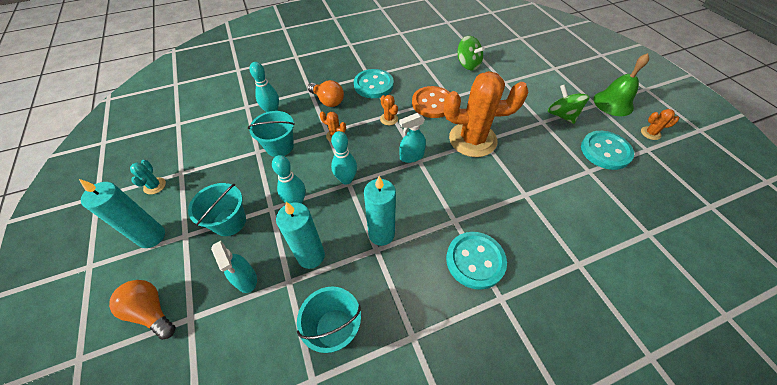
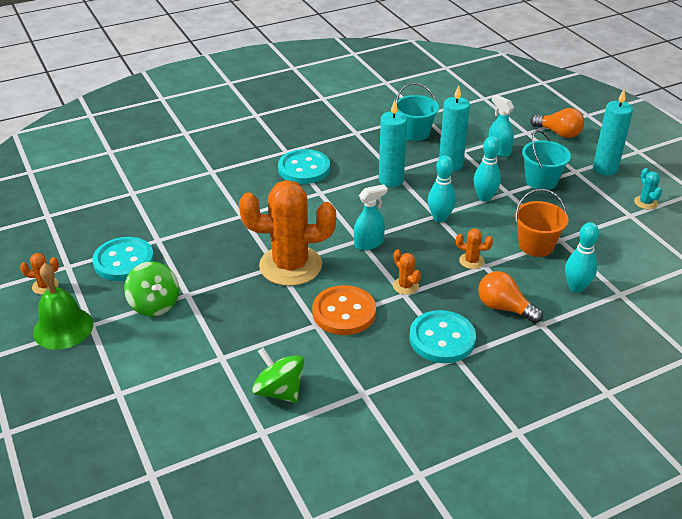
camera: 175 degrees right, 15 degrees down
turquoise bucket [248,111,295,157] -> orange bucket [515,189,569,257]

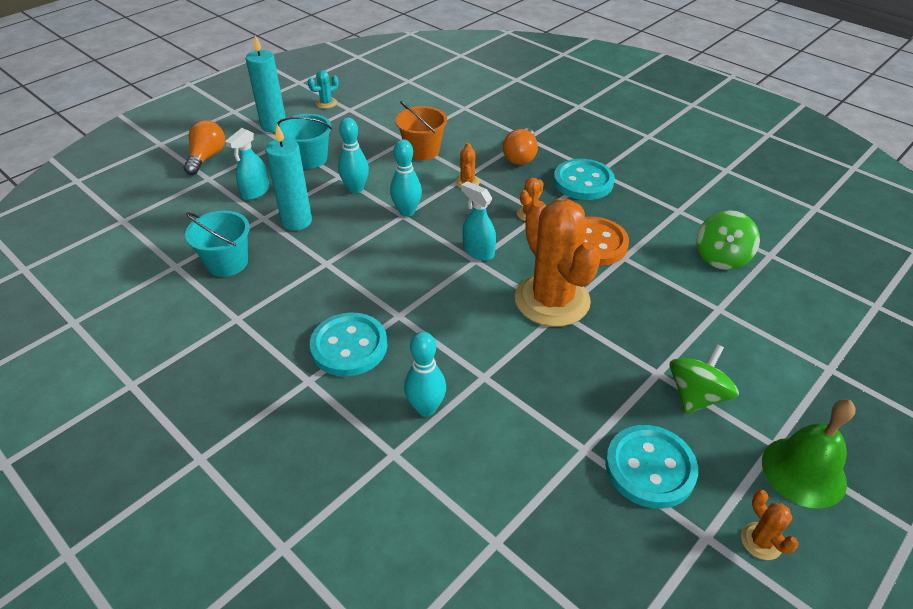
camera: 110 degrees left, 5 degrees up
turquoise candle [379,100,407,187] -> none
turquoise bowling pin [565,222,599,293] -> turquoise bowling pin moved to [404,331,446,416]

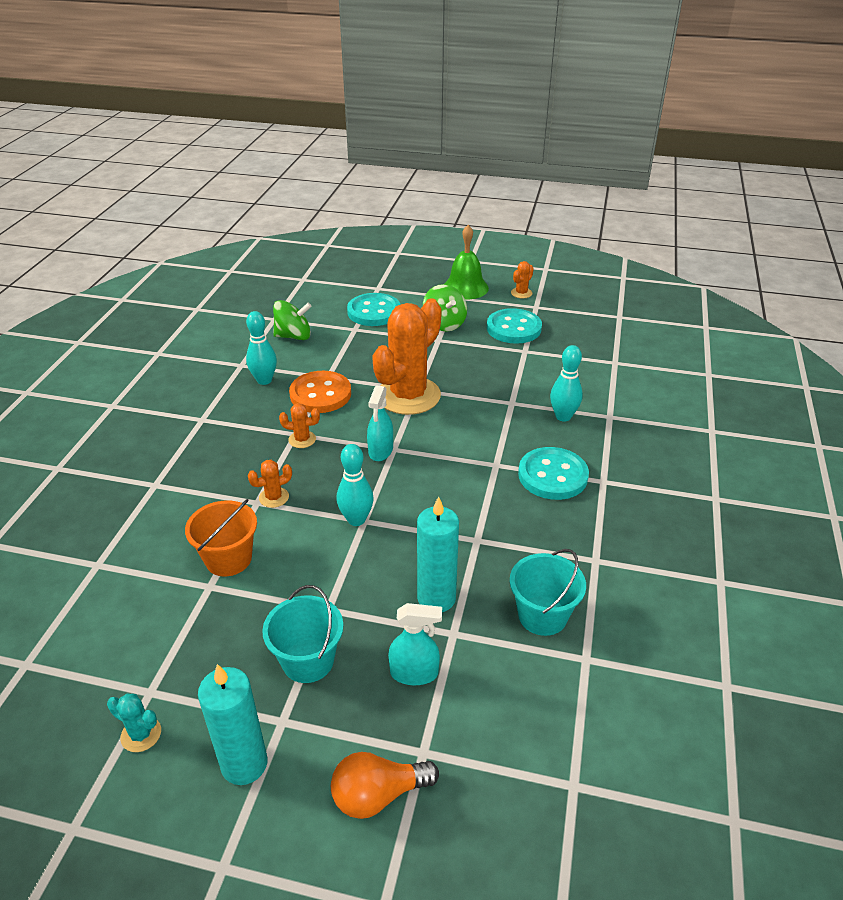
camera: 120 degrees left, 5 degrees down
turquoise bowling pin [338,118,369,193] -> turquoise bowling pin moved to [246,311,277,385]
orange light bulb [503,128,538,165] -> none
turquoise button [553,159,615,200] -> turquoise button moved to [347,293,400,326]
green spinning top [670,344,739,414] -> green spinning top turned 120 degrees counterclockwise [423,284,467,332]

